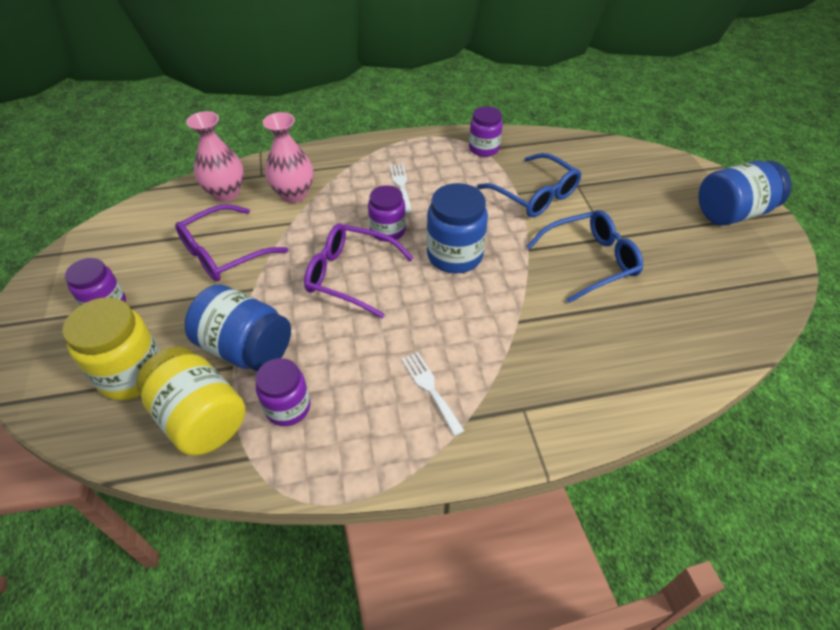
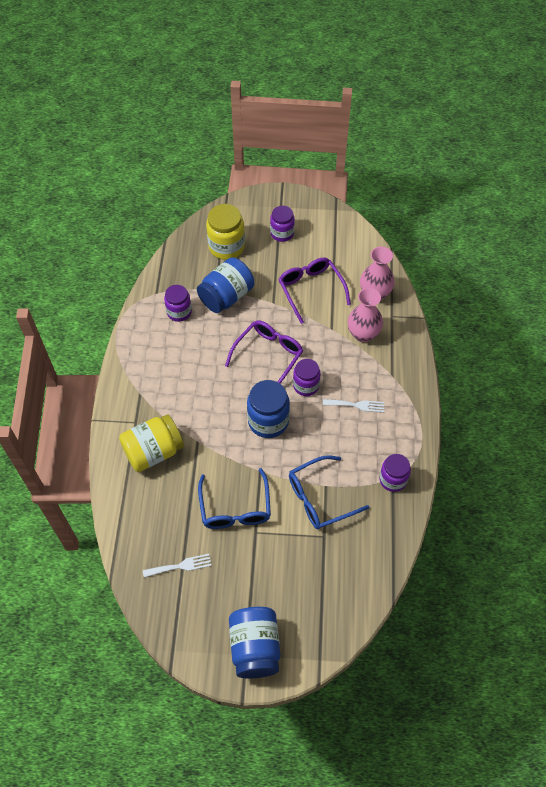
camera: 105 degrees right, 10 degrees up
yellow jar [136,347,246,456] -> yellow jar moved to [119,414,184,472]
white fork [401,352,465,436] -> white fork moved to [143,554,212,578]

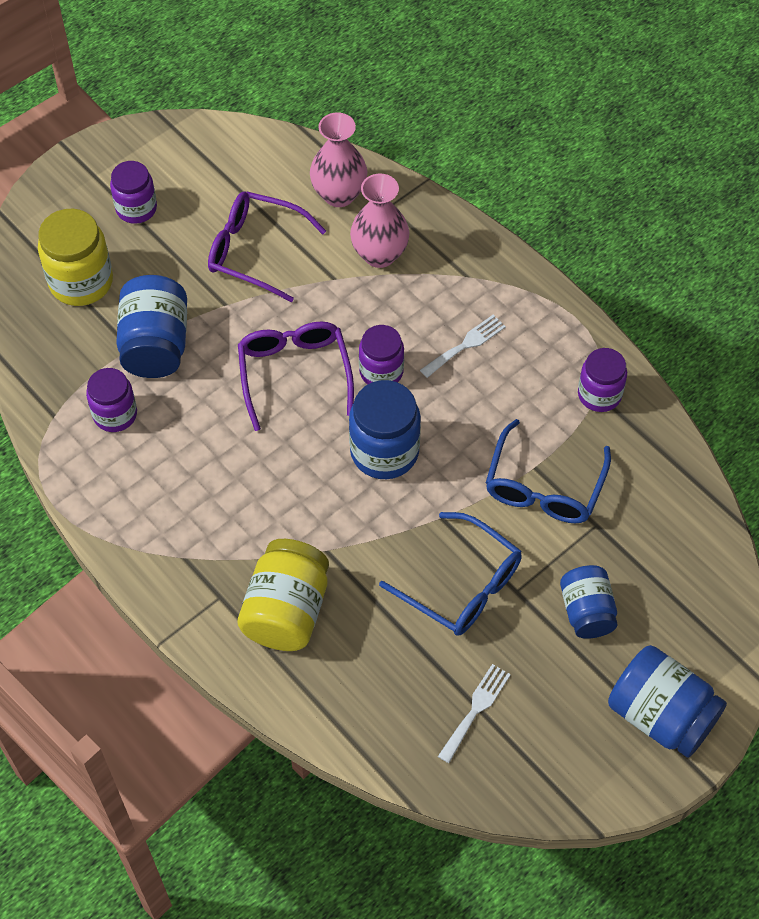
camera: 45 degrees left, 0 degrees up
none -> blue jar [560,565,618,639]

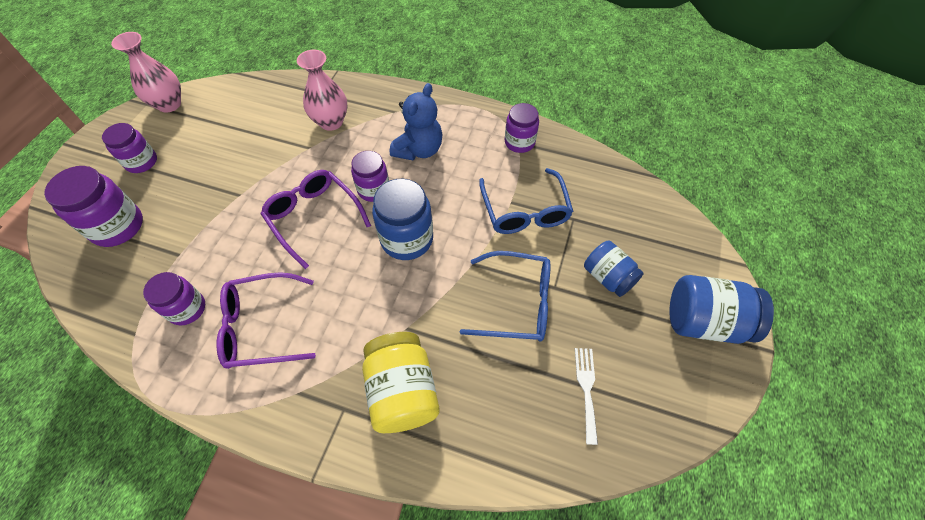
camera: 30 degrees left, 0 degrees up
yellow jar [38,209,113,306] -> purple jar [44,166,143,247]
blue jar [116,275,187,378] -> none
purple glasses [208,191,326,302] -> purple glasses moved to [216,272,316,369]
pink vase [310,112,367,207] -> pink vase moved to [111,32,181,113]
white fork [420,315,506,378] -> blue teddy bear [390,83,442,161]

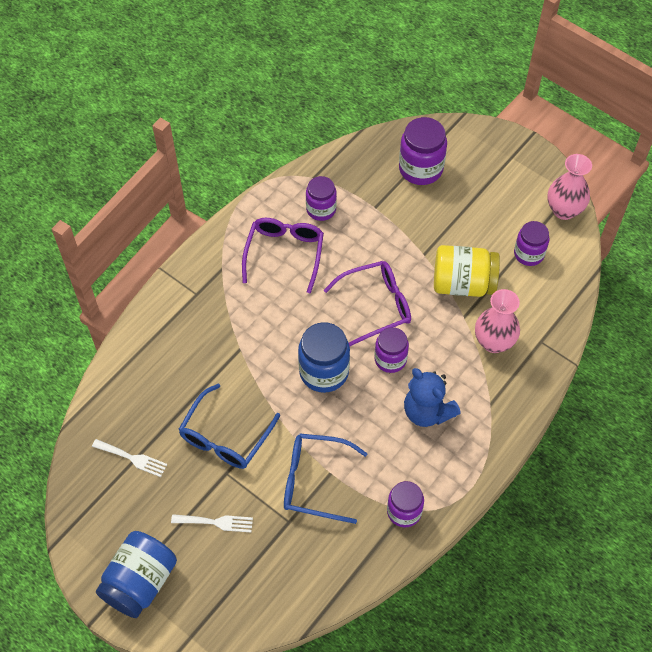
camera: 110 degrees right, 0 degrees up
purple jar [102,123,157,173] -> purple jar moved to [514,221,549,266]
yellow jar [362,332,440,433] -> yellow jar moved to [434,245,500,297]
blue jar [584,241,644,297] -> white fork [171,514,253,532]

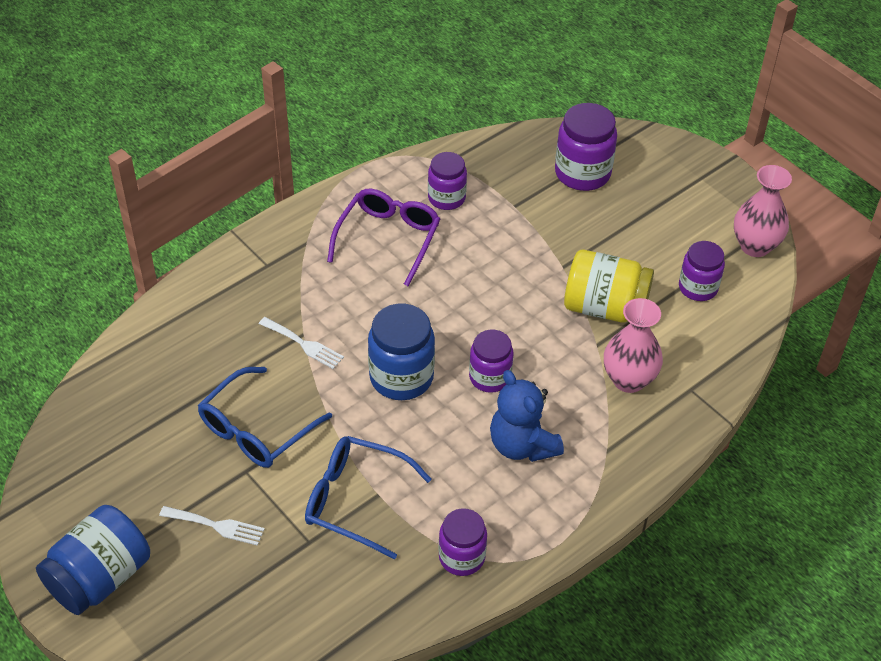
camera: 10 degrees right, 10 degrees down
white fork [92,439,167,477] -> white fork moved to [259,317,344,369]
purple glasses [324,261,411,347] -> none

